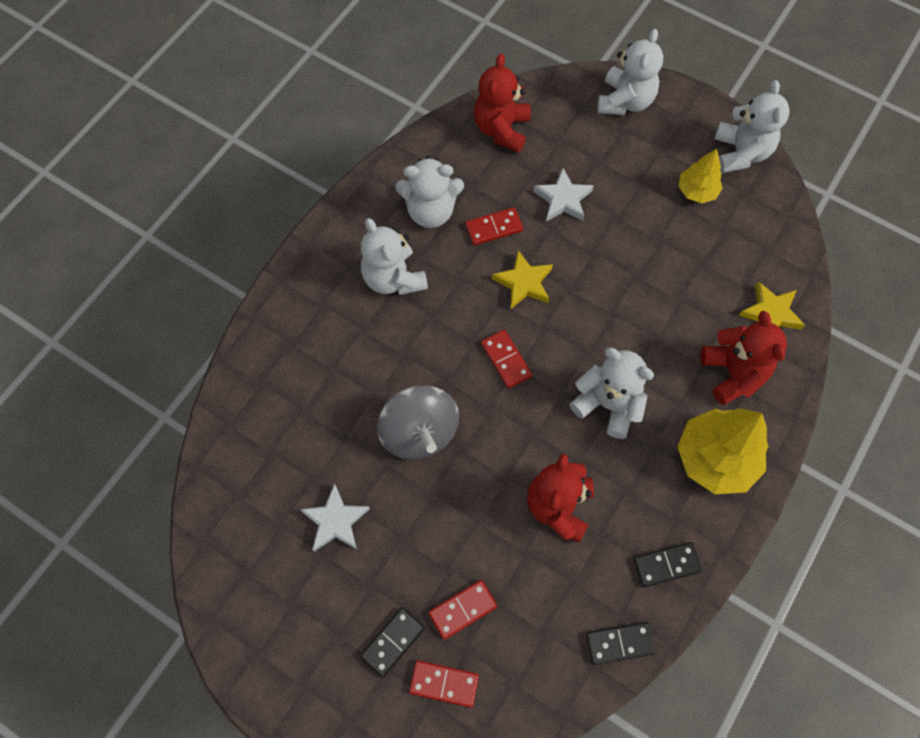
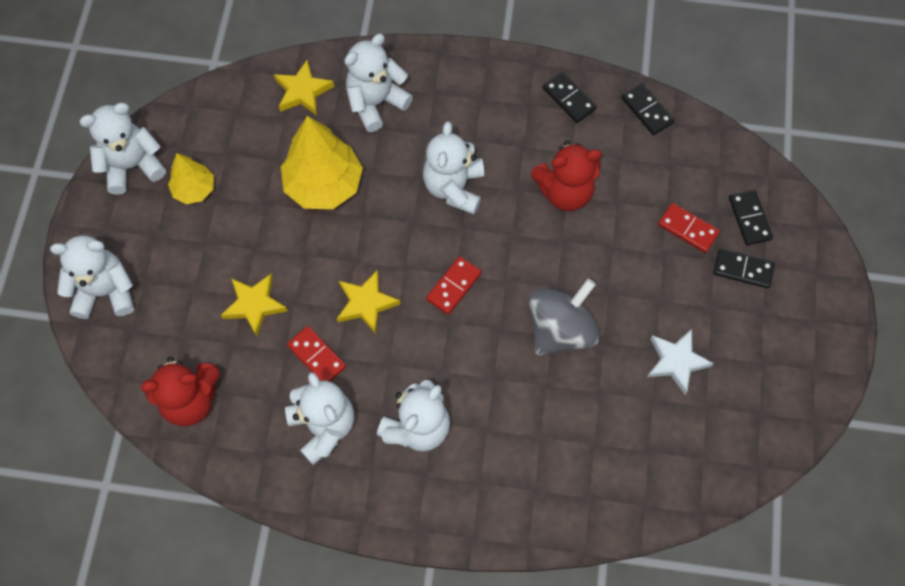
camera: 115 degrees left, 0 degrees up
red domino [409,660,479,708] -> black domino [729,190,773,245]
white star [533,168,594,221] -> yellow star [221,274,288,336]
yellow tree [677,408,768,494] -> yellow tree moved to [281,116,363,209]
red teddy bear [700,311,787,405] -> white teddy bear [344,34,413,132]

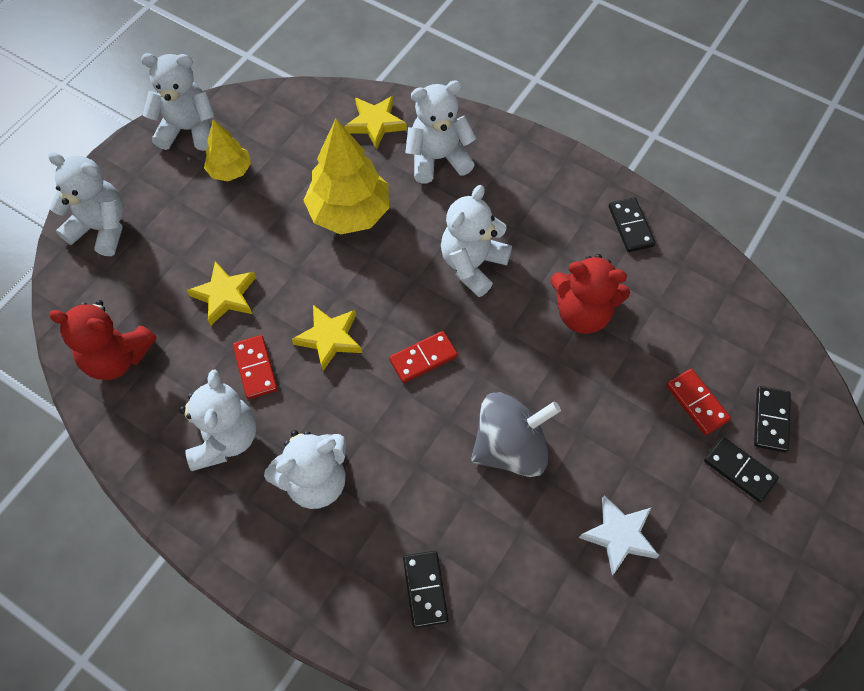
camera: 25 degrees right, 5 degrees down
black domino [621,83,674,135] -> black domino moved to [403,551,448,628]

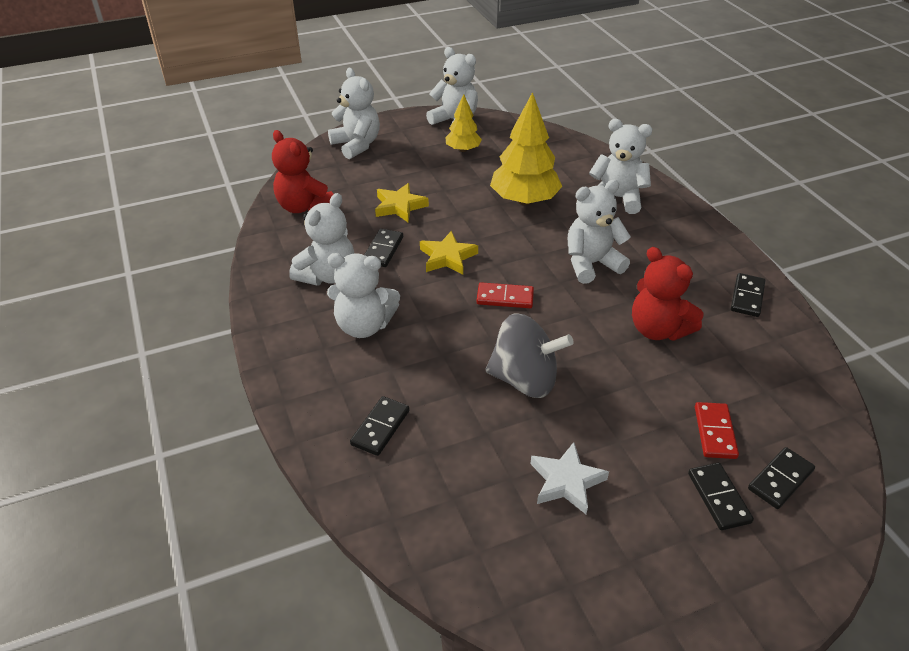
camera: 35 degrees right, 20 degrees down
red domino [233,335,278,399] -> black domino [364,229,403,267]
yellow star [344,96,407,149] -> none

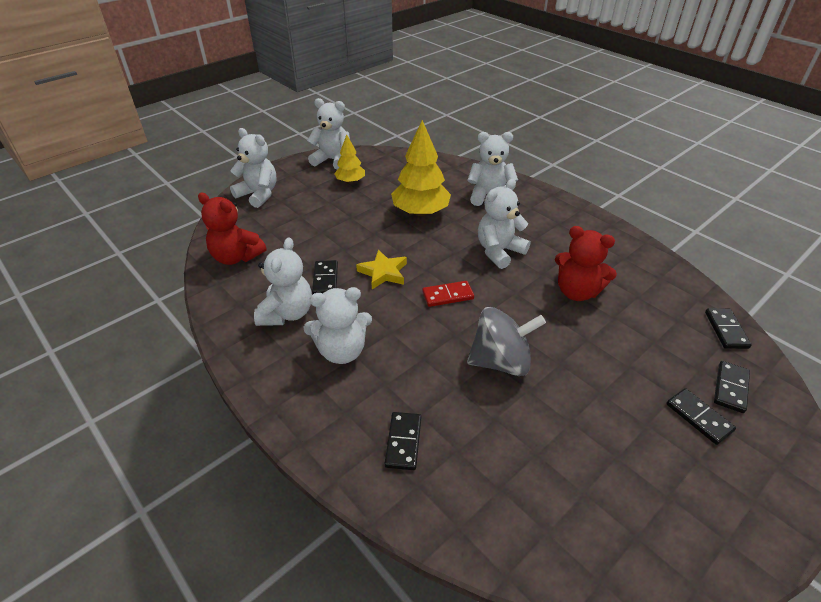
camera: 20 degrees left, 0 degrees up
yellow star [375,183,429,222] -> none
white star [530,442,609,514] -> none
red domino [695,402,739,459] -> none
black domino [731,273,765,317] -> black domino moved to [705,308,752,349]

